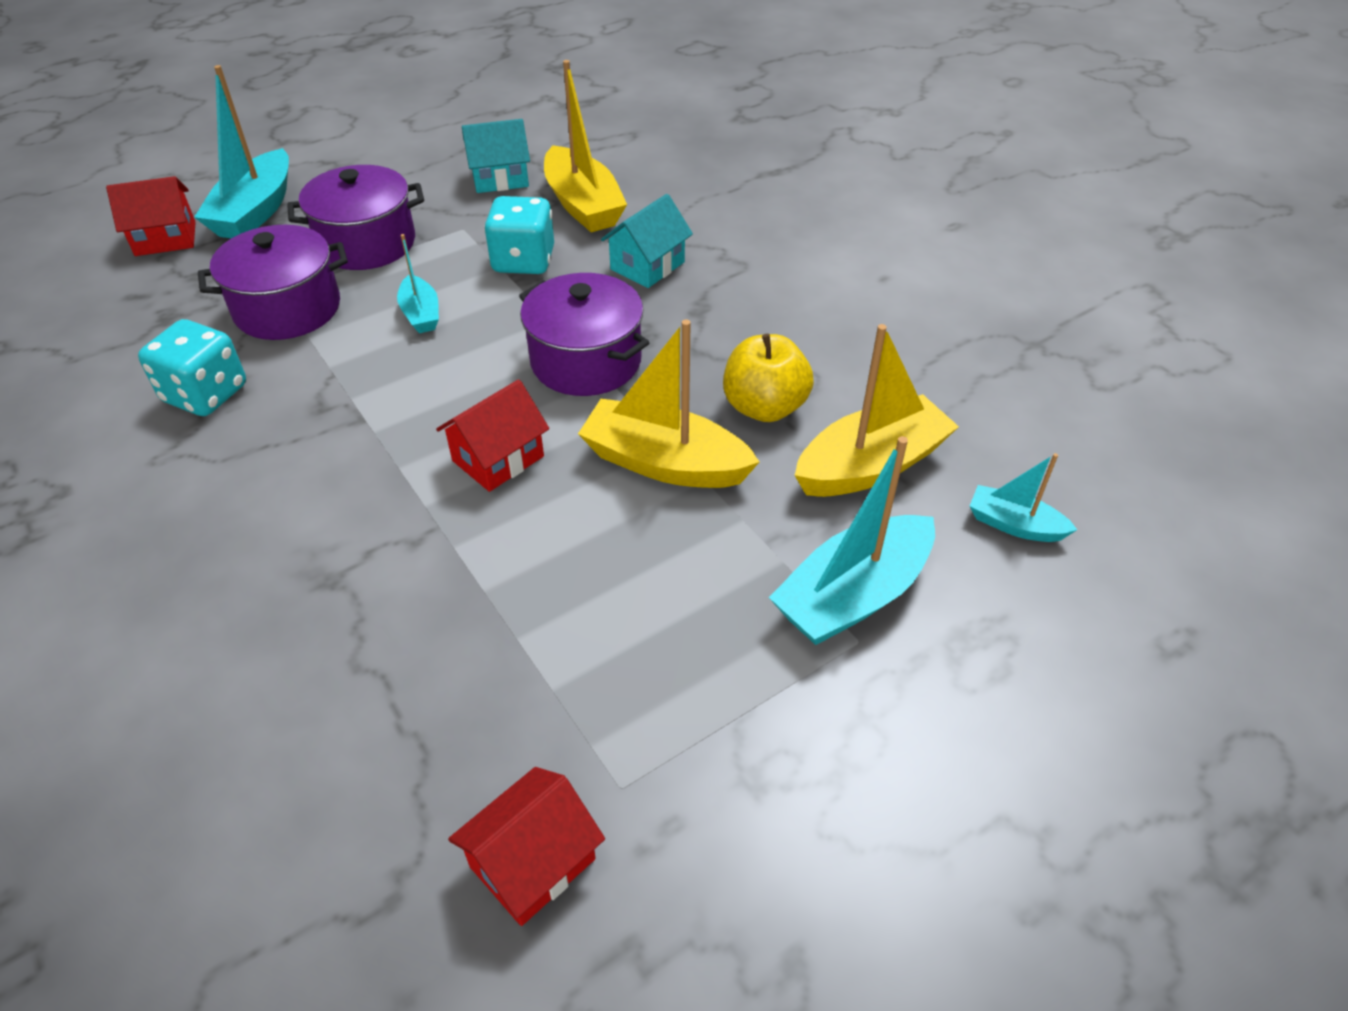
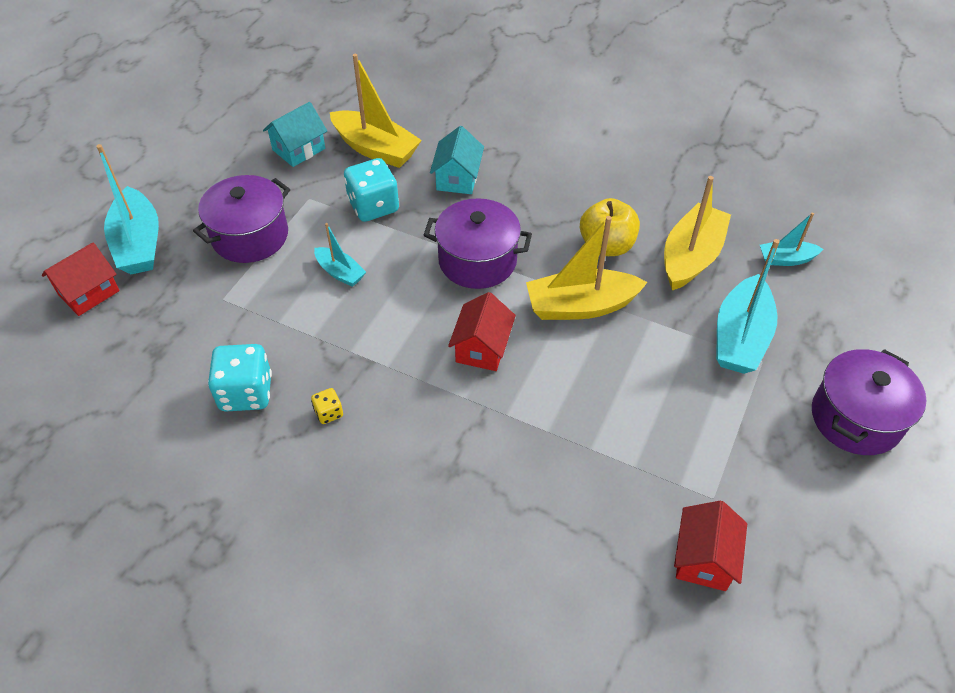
camera: 30 degrees left, 5 degrees up
purple pot [198,225,348,340] -> purple pot moved to [812,349,927,455]
none -> yellow dice [311,388,343,424]

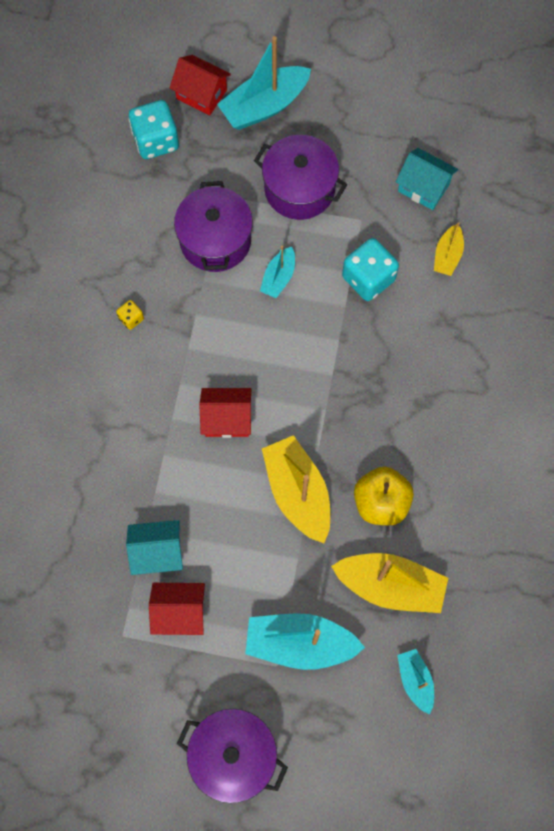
camera: 75 degrees right, 20 degrees up
turquoise dice [208,344,272,411] -> turquoise dice moved to [128,100,179,159]
yellow boat [330,54,422,168] -> yellow boat [434,222,464,276], size x0.55
purple pot [424,198,532,289] -> purple pot moved to [174,181,253,272]
turquoise house [430,126,484,194] -> turquoise house moved to [126,520,183,575]
red house [674,500,747,591] -> red house moved to [149,583,205,635]

